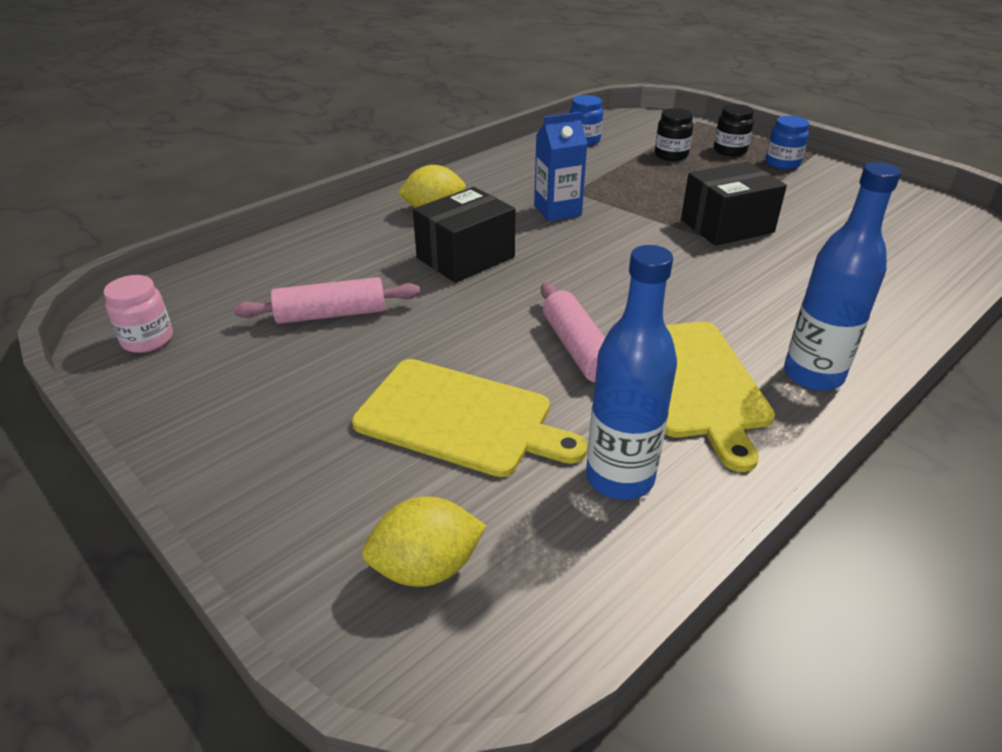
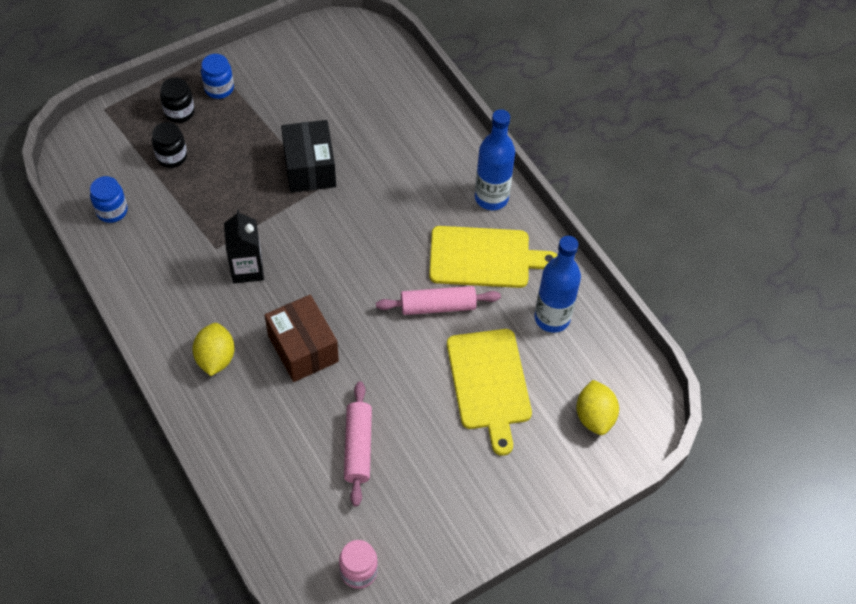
camera: 80 degrees left, 20 degrees up
yellow cutting board [352,359,588,477] -> yellow cutting board turned 135 degrees clockwise [447,329,532,456]
black box [413,187,515,283] -> brown box [265,295,339,382]
blue carton [534,112,588,221] -> black carton [224,210,264,284]

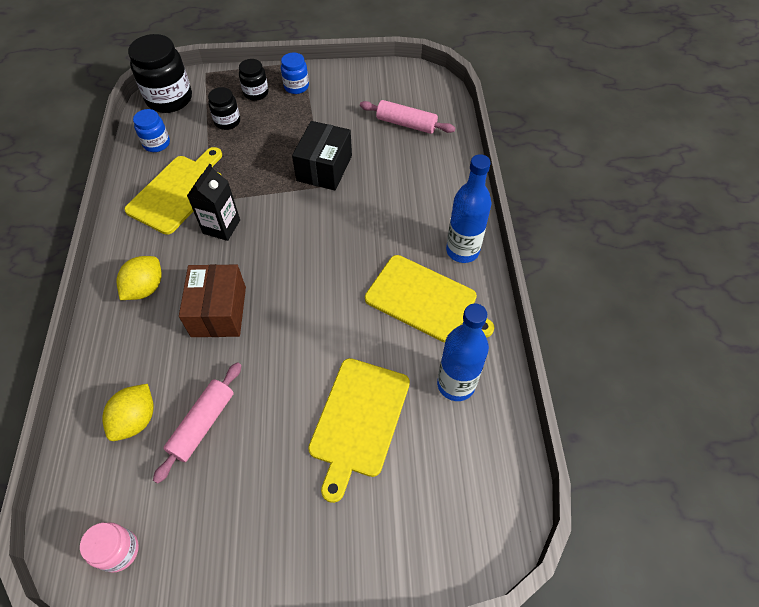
camera: 30 degrees right, 0 degrees up
pink rolling pin [376,286,501,315] -> pink rolling pin moved to [360,100,455,134]
yellow lemon [576,380,619,435] -> yellow lemon moved to [102,384,154,441]
none -> yellow cutting board [124,147,222,235]
none -> black jar [128,34,192,113]

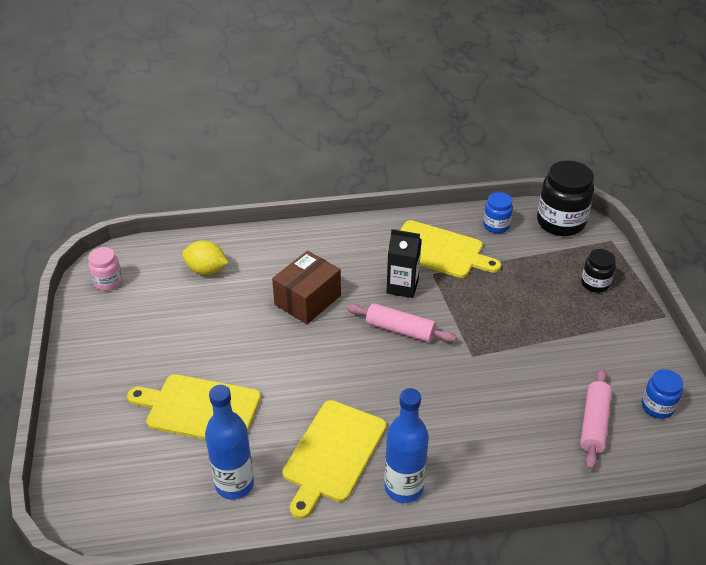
camera: 85 degrees right, 15 degrees down
yellow lemon [116,256,162,300] -> none
pink rolling pin [153,362,242,483] -> pink rolling pin moved to [347,303,457,342]
brown box [179,264,246,337] -> brown box turned 45 degrees counterclockwise [272,251,341,324]
black jar [208,87,240,130] -> none
blue jar [281,53,309,94] -> blue jar moved to [642,369,683,419]
black box [292,121,352,190] -> none

